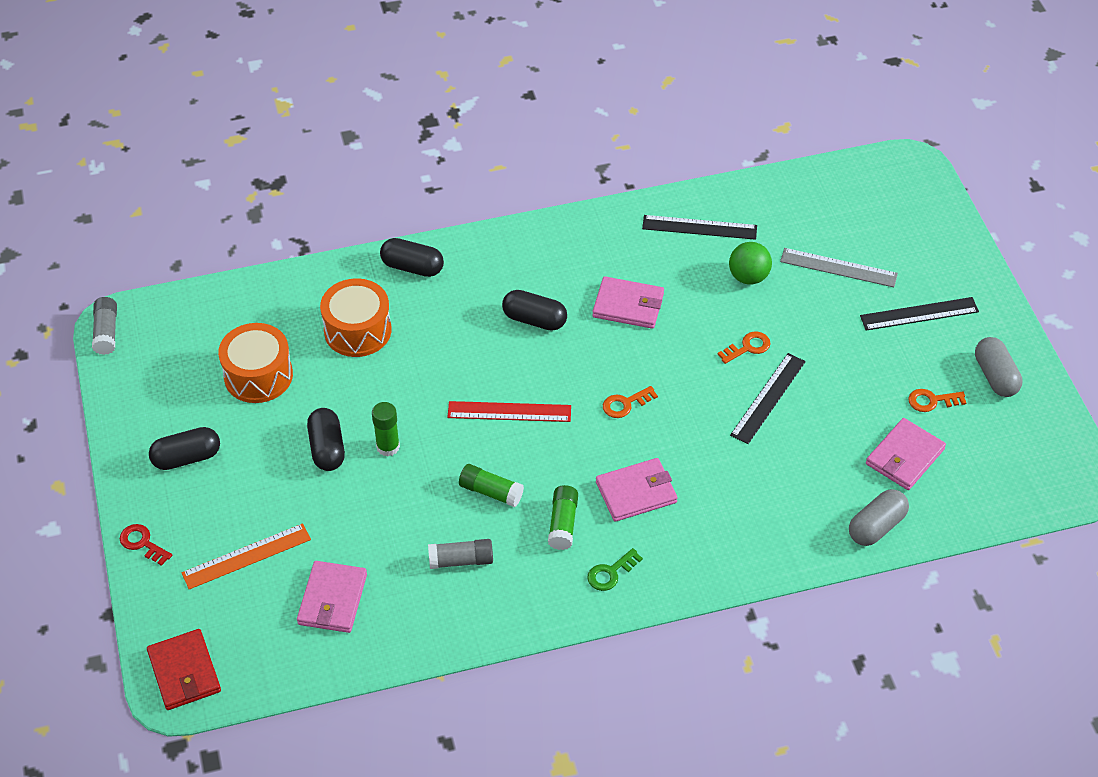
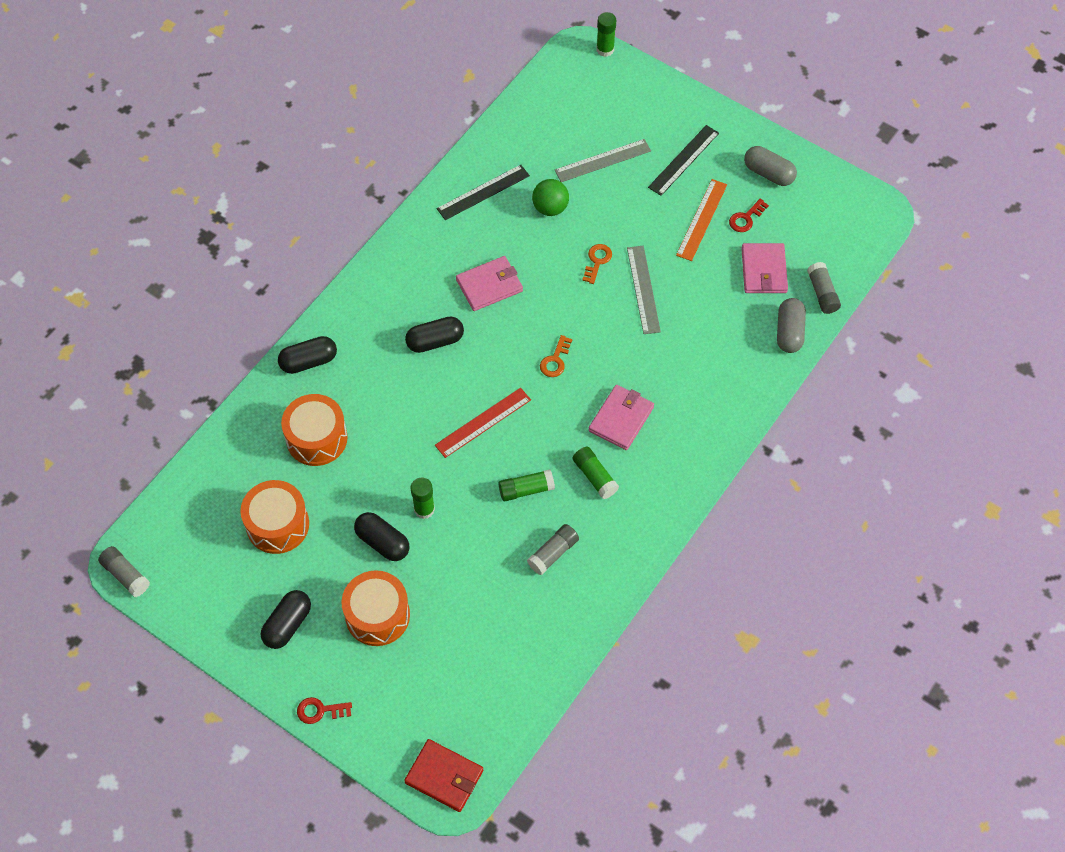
camera: 40 degrees left, 10 degrees up
orange ruler [181,523,311,590] -> orange ruler moved to [676,179,727,261]
pink wallet [297,561,367,633] -> none
green key [587,548,643,591] -> none
black ruler [730,353,806,444] -> grey ruler [627,246,661,334]
orange key [908,389,966,412] -> red key [729,199,769,232]
none -> orange drum [341,570,410,646]
none -> green glue stick [597,12,616,57]
none -> grey glue stick [807,262,841,314]

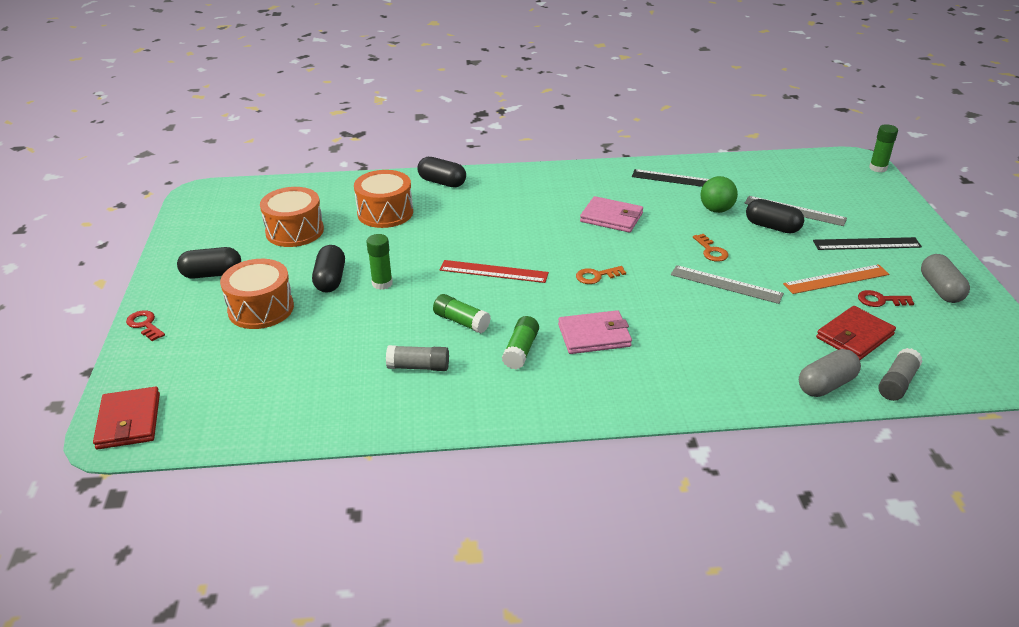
camera: 50 degrees right, 25 degrees down
grey glue stick [98,546,150,597] -> none
black capsule [405,316,464,353] -> black capsule moved to [746,199,804,233]
orange key [582,244,612,284] -> orange key turned 90 degrees clockwise [693,234,729,262]
grey ruler [627,246,661,334] -> grey ruler turned 75 degrees clockwise [671,265,784,304]
pink wallet [741,243,788,293] -> red wallet [816,306,896,360]

